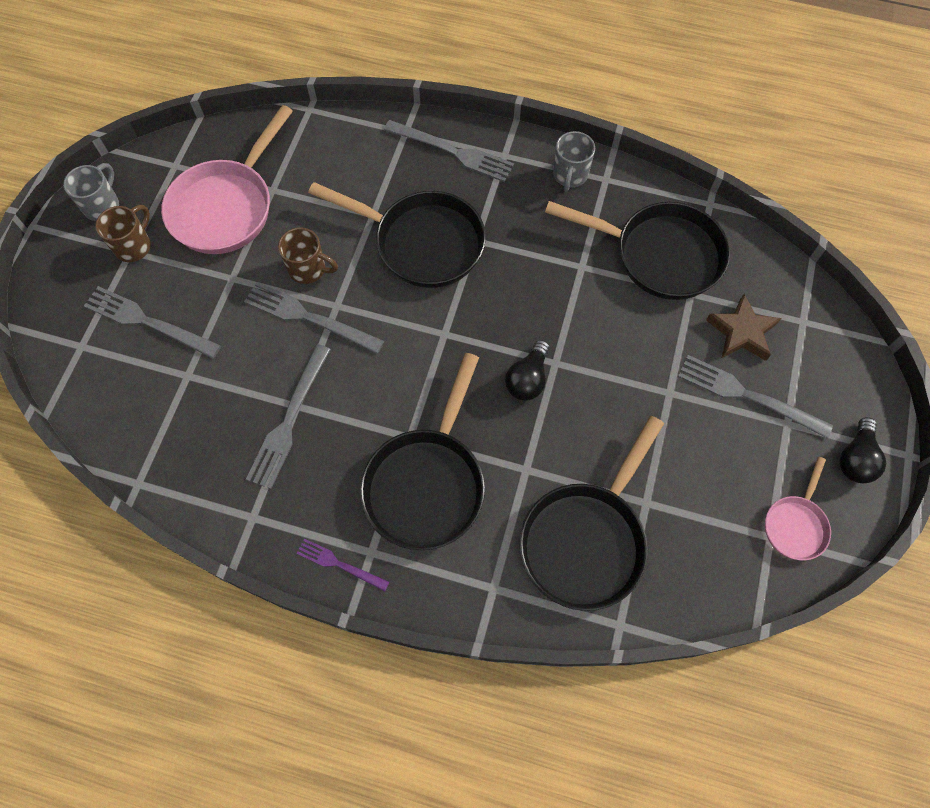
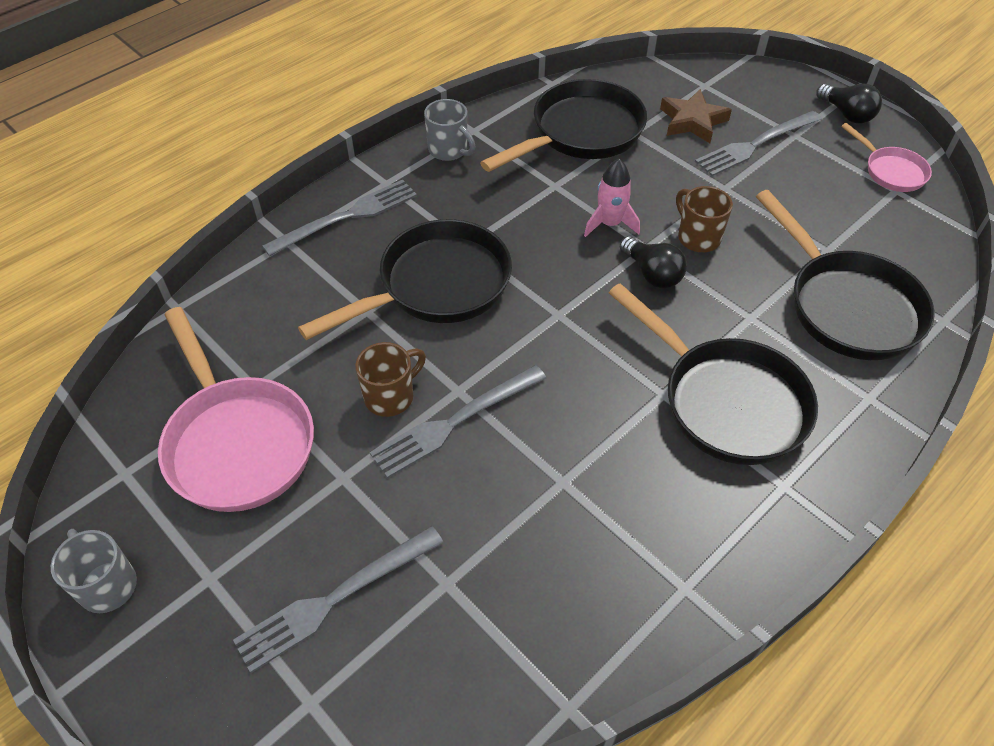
camera: 60 degrees left, 15 degrees down
brown mug [95,205,151,262] -> brown mug moved to [676,186,733,252]
grey fork [246,344,331,489] -> none
purple fork [296,539,389,591] -> none
none -> pink rocket [584,159,640,237]

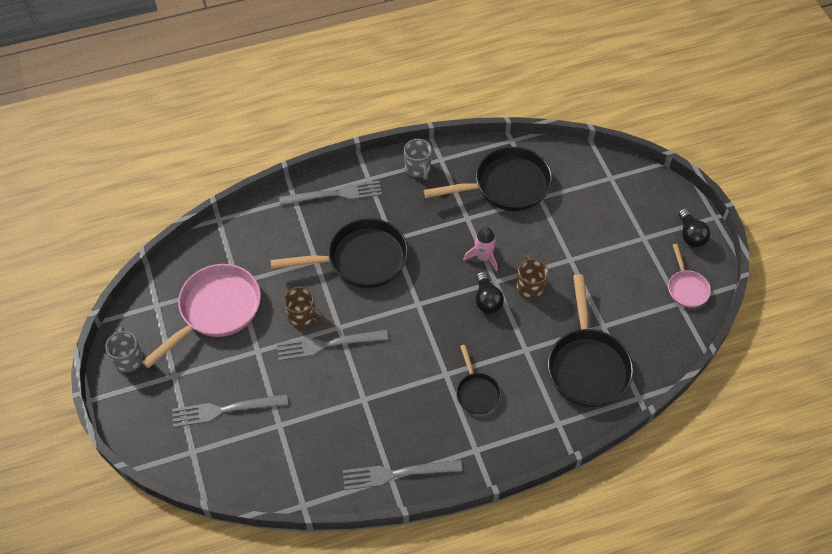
camera: 25 degrees right, 5 degrees up
pink pan [158,307,314,512] -> pink pan turned 135 degrees counterclockwise [141,264,261,369]
brown mug [355,342,426,417] -> brown mug turned 45 degrees clockwise [284,287,325,328]
black pan [609,283,818,465] -> black pan [456,345,501,415], size x0.52
brown star [660,89,732,143] -> none
grey fork [695,111,822,176] -> grey fork moved to [343,460,462,490]

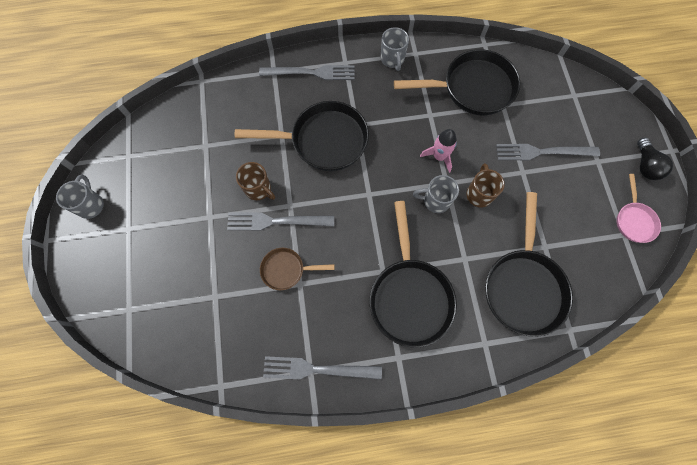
camera: 10 degrees right, 15 degrees up
pink pan [141,264,261,369] -> none
grey fork [172,394,288,427] -> grey fork moved to [496,144,600,160]
black pan [456,345,501,415] -> black pan [370,201,457,347], size x1.92
black light bulb [476,272,504,314] -> grey mug [413,175,459,213]
none -> brown pan [260,248,335,290]

